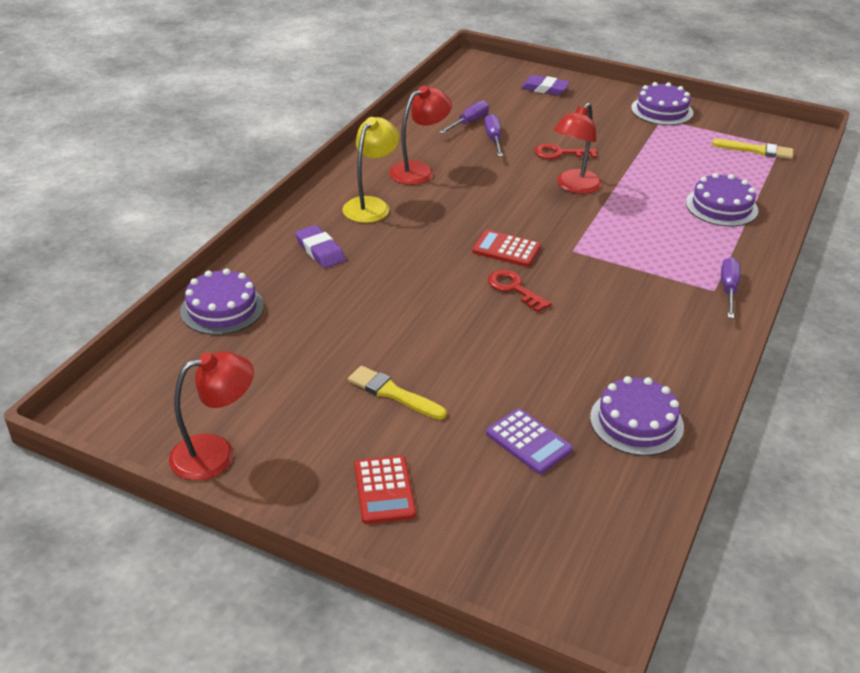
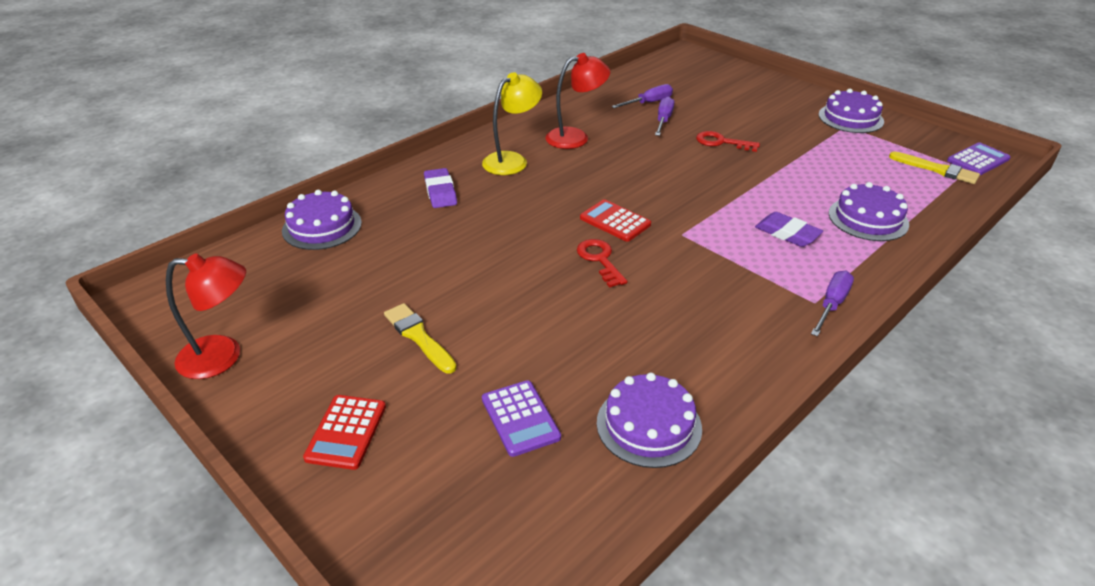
camera: 20 degrees right, 0 degrees up
purple eraser [521,75,570,95] -> purple eraser moved to [755,212,823,247]
red lamp [554,103,602,194] -> none
none -> purple calculator [947,142,1011,175]

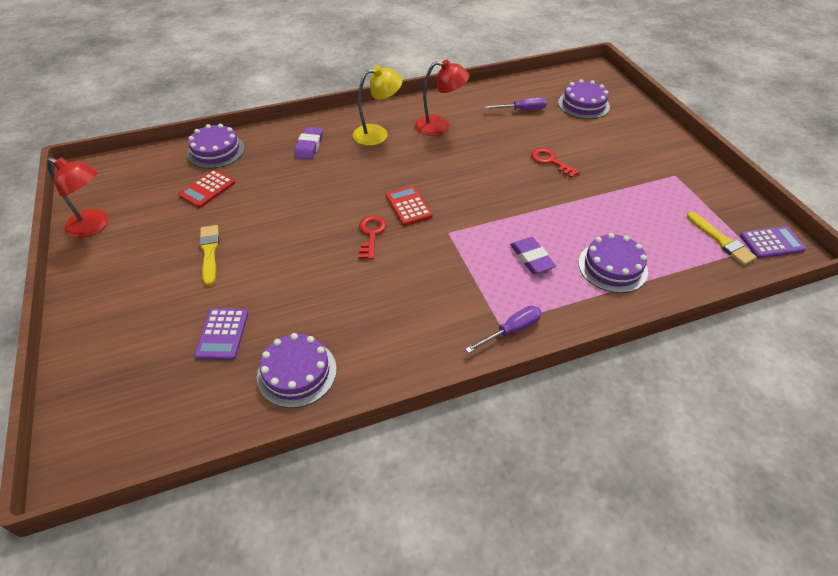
camera: 25 degrees right, 10 degrees up
red calculator [303,395,386,470] -> red calculator moved to [178,170,235,208]
purple screwdriver [655,96,674,136] -> none
purple cake [819,89,884,133] -> purple cake moved to [558,79,610,119]

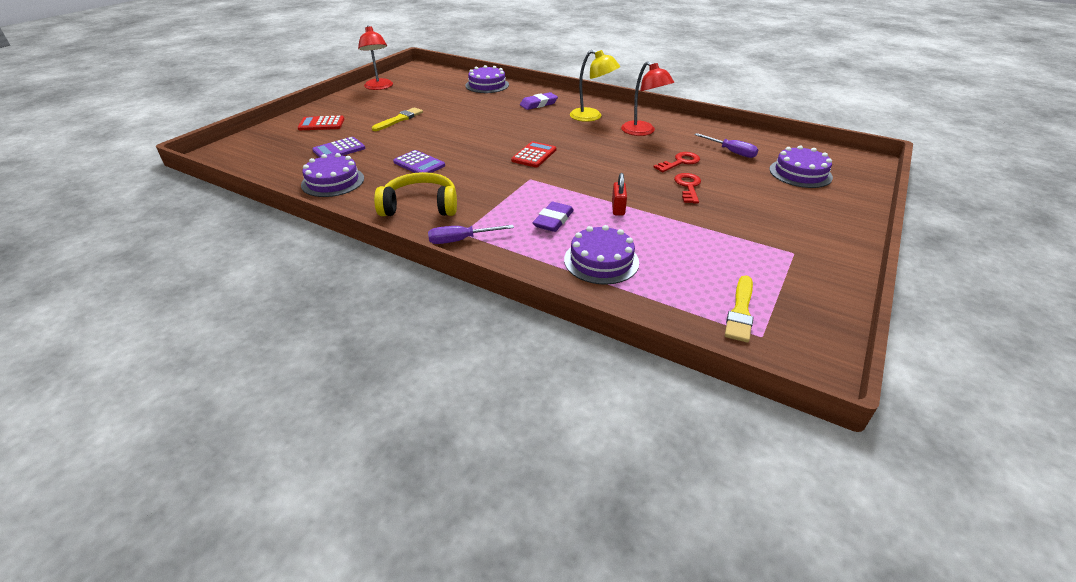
camera: 50 degrees right, 10 degrees down
red calculator [178,170,235,208] -> red calculator moved to [298,116,344,130]
red key [359,215,386,260] -> red key moved to [653,152,700,172]
purple screwdriver [466,306,542,353] -> purple screwdriver turned 150 degrees clockwise [428,225,514,244]
purple calculator [740,226,807,258] -> purple calculator moved to [393,150,445,173]
none -> yellow headphones [374,172,457,216]
none -> red padlock [612,173,627,216]

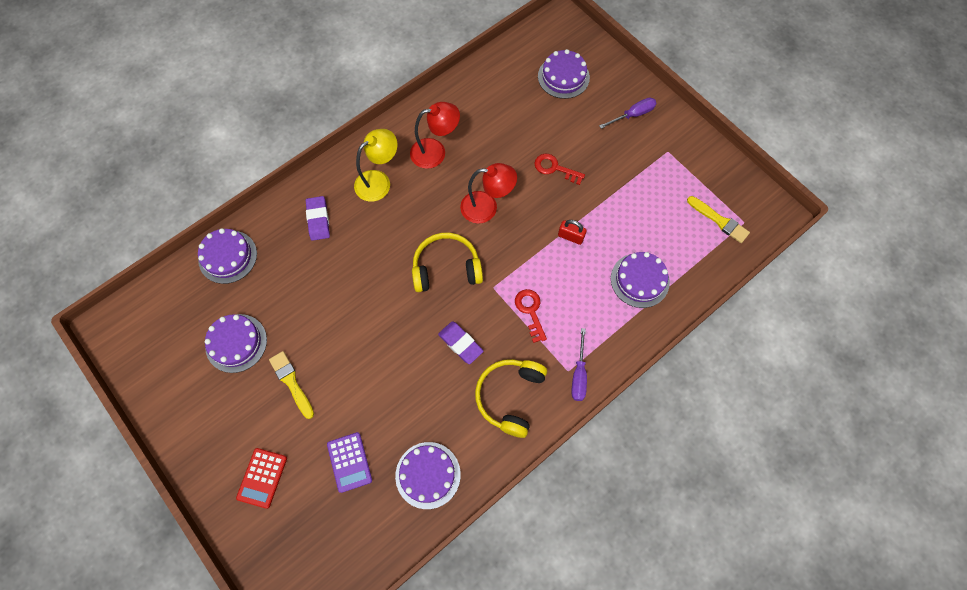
camera: 70 degrees left, 30 degrees up
red lamp [358,25,393,90] -> red lamp moved to [460,163,517,224]
purple calculator [393,150,445,173] -> none
red calculator [511,141,556,167] -> yellow headphones [412,233,483,292]
purple eraser [533,202,574,232] -> purple eraser moved to [438,321,484,364]
red key [653,152,700,172] -> red key moved to [515,289,547,343]
purple screwdriver [695,133,758,158] -> purple screwdriver moved to [599,97,657,129]
none -> purple cake [205,314,267,373]

